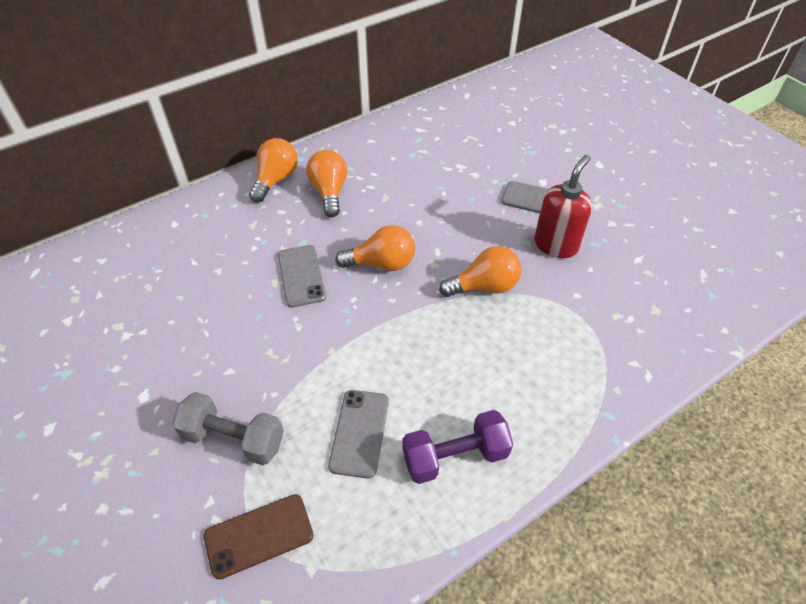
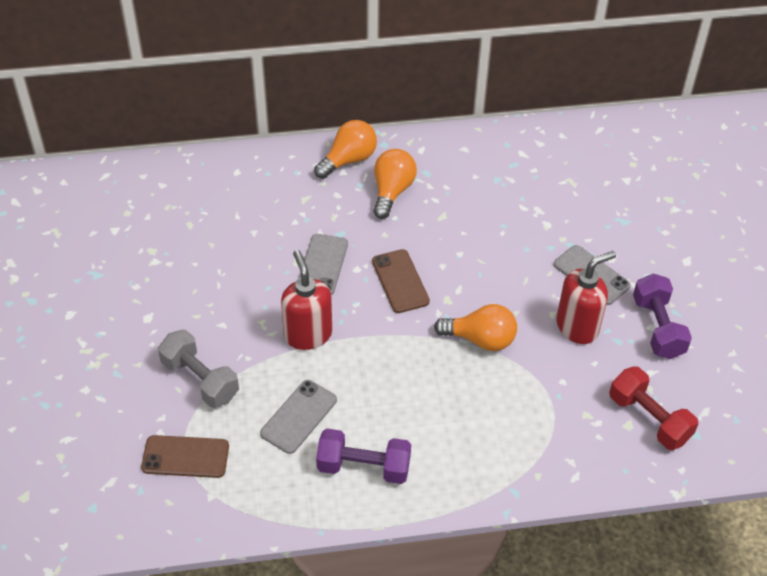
camera: 25 degrees right, 0 degrees up
orange light bulb [335,225,415,271] -> brown phone [372,249,430,313]
none -> red soap dispenser [281,250,332,350]
none -> red dumbbell [609,366,699,450]
none -> purple dumbbell [633,274,692,359]

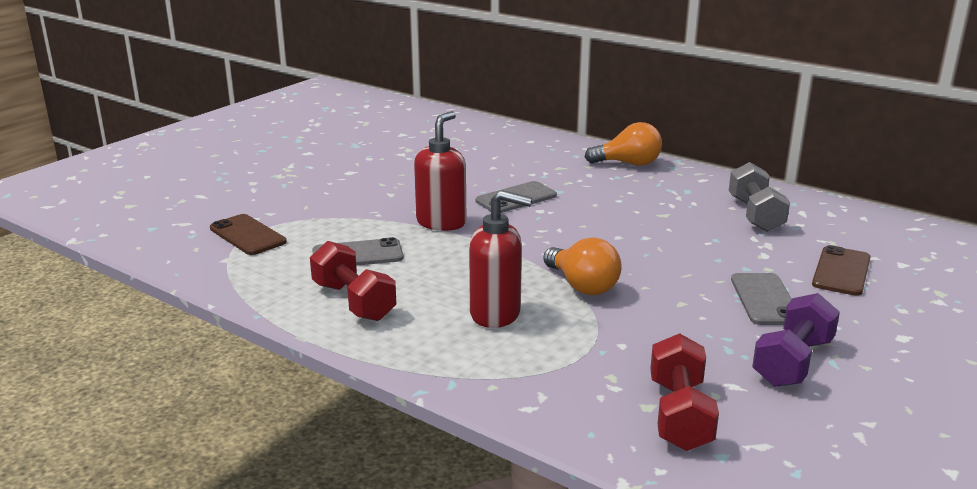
camera: 45 degrees right, 25 degrees down
grey dumbbell [158,330,239,408] -> grey dumbbell moved to [729,162,790,232]
purple dumbbell [316,429,411,484] -> red dumbbell [310,241,396,321]
brown phone [372,249,430,313] -> brown phone moved to [812,245,871,296]
orange light bulb [374,149,417,219] -> none
red soap dispenser [557,251,616,344] -> red soap dispenser moved to [469,190,532,328]

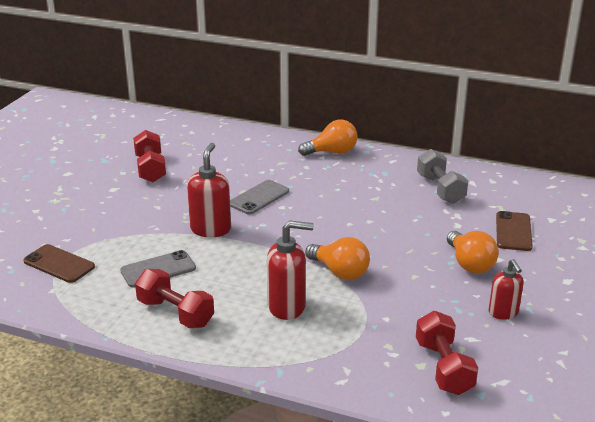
camera: 15 degrees left, 5 degrees up
grey phone [731,273,792,325] -> orange light bulb [447,231,499,273]
purple dumbbell [752,293,840,387] -> red soap dispenser [489,259,524,320]
none -> red dumbbell [133,130,166,183]

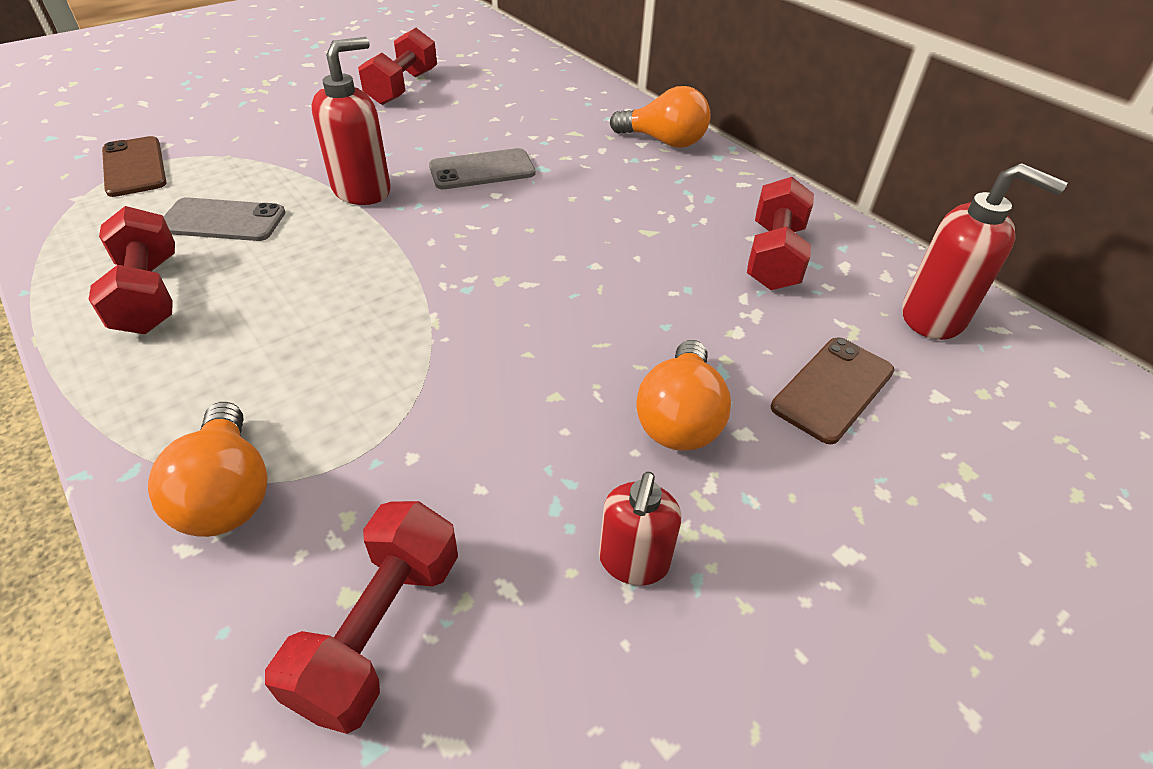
camera: 30 degrees right, 15 degrees up
red soap dispenser [267,221,314,320] -> red soap dispenser moved to [902,163,1068,340]
orange light bulb [305,237,370,280] -> orange light bulb moved to [148,402,268,537]
grey dumbbell [417,149,468,204] -> red dumbbell [747,177,814,290]

